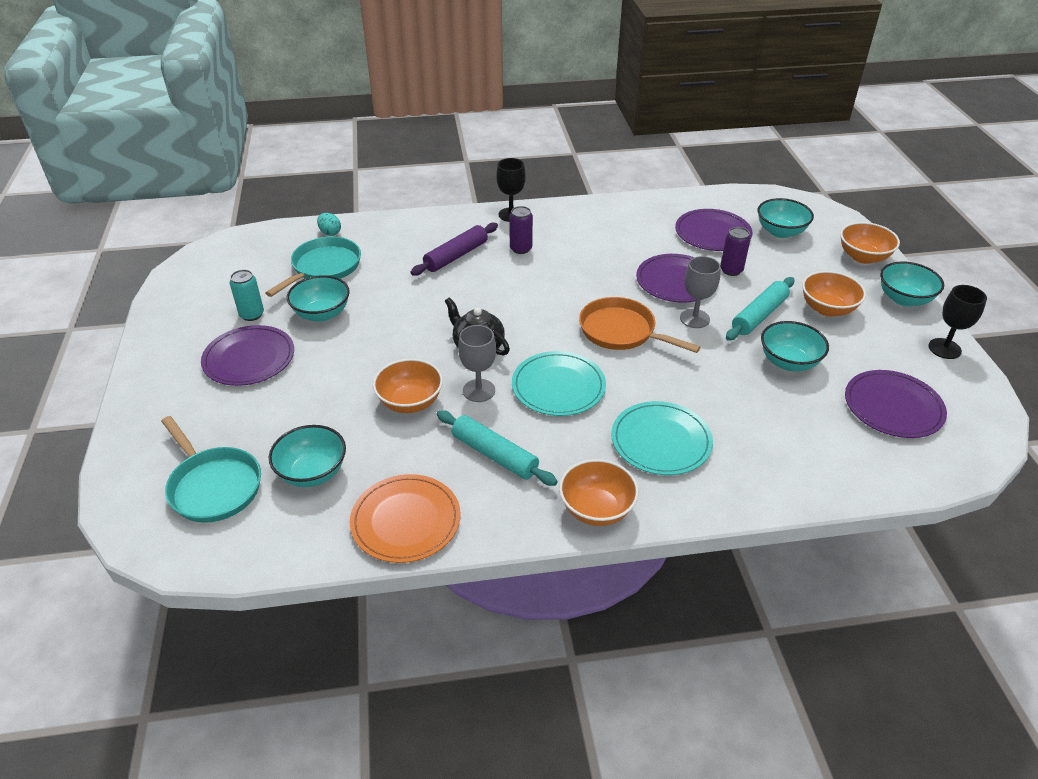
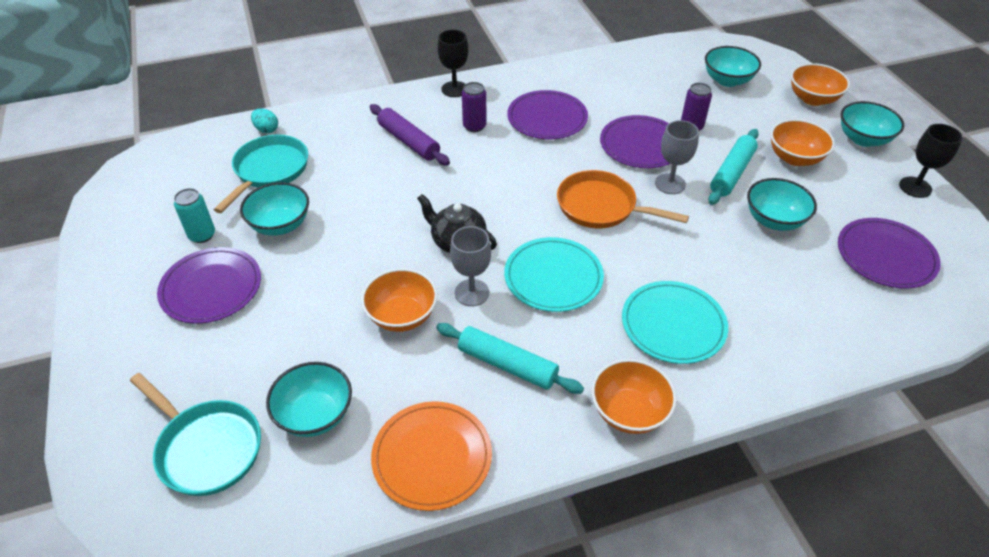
camera: 10 degrees left, 5 degrees up
purple rolling pin [411,223,498,276] -> purple rolling pin turned 75 degrees counterclockwise [370,104,450,166]
purple plate [675,209,752,251] -> purple plate moved to [507,90,588,139]

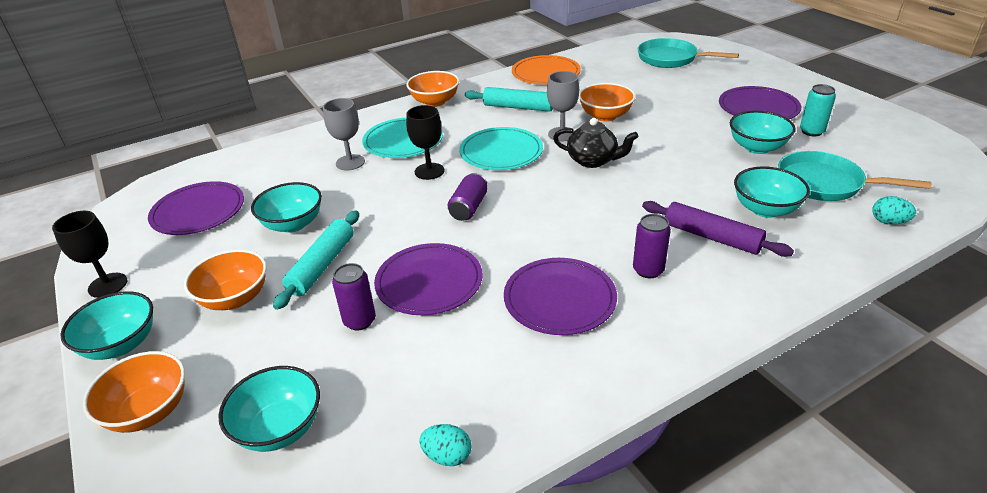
camera: 170 degrees right, 10 degrees down
turquoise pan [214,135,308,213] -> turquoise pan turned 105 degrees clockwise [778,151,931,201]
turquoise bowl [266,362,352,437] -> turquoise bowl moved to [734,166,810,218]
black goblet [437,30,468,97] -> black goblet moved to [406,105,444,180]
orange pan [557,170,689,228] -> purple can [447,173,487,221]
grey goblet [655,120,699,194] -> grey goblet moved to [323,98,365,170]
none -> turquoise egg [419,424,472,466]

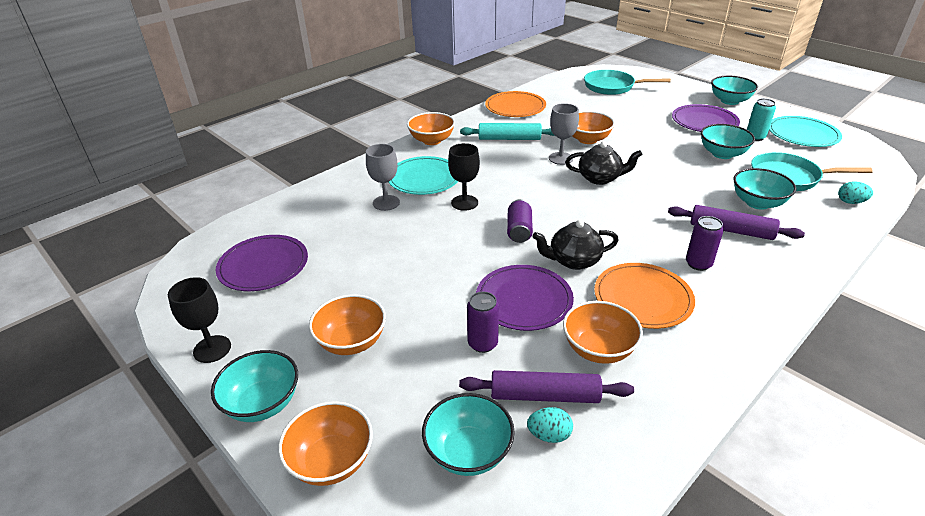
camera: 15 degrees left, 0 degrees up
turquoise bowl [251,182,322,233] -> turquoise bowl moved to [711,76,758,105]
turquoise rolling pin [273,211,359,310] -> none
turquoise egg [419,424,472,466] -> turquoise egg moved to [527,407,573,443]
turquoise plate [459,127,543,170] -> turquoise plate moved to [769,116,842,147]
purple plate [504,258,617,335] -> orange plate [594,263,695,329]
none -> purple rolling pin [459,370,634,403]
none -> black teapot [532,220,619,270]
none -> orange bowl [563,301,643,364]

